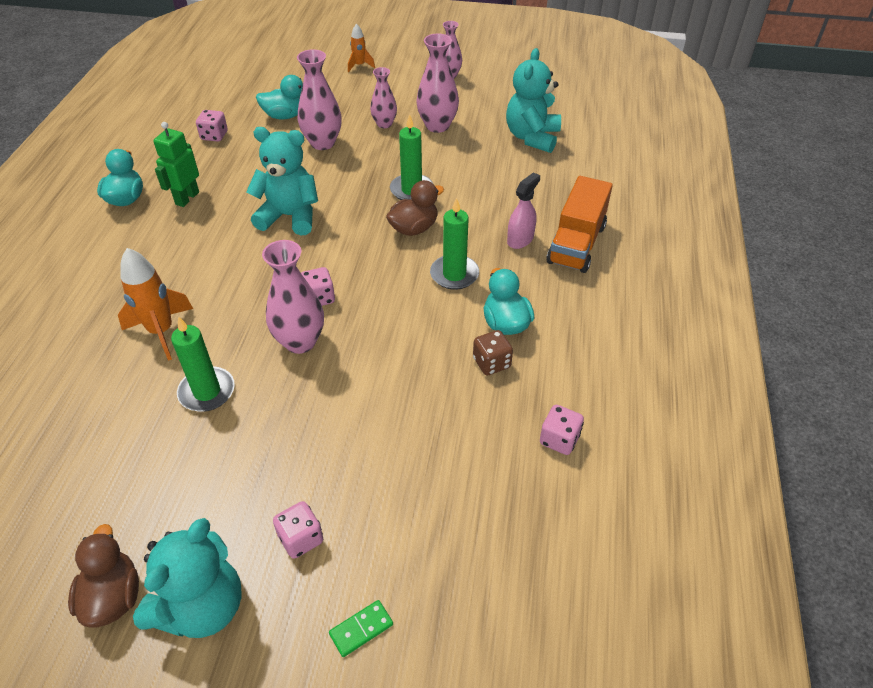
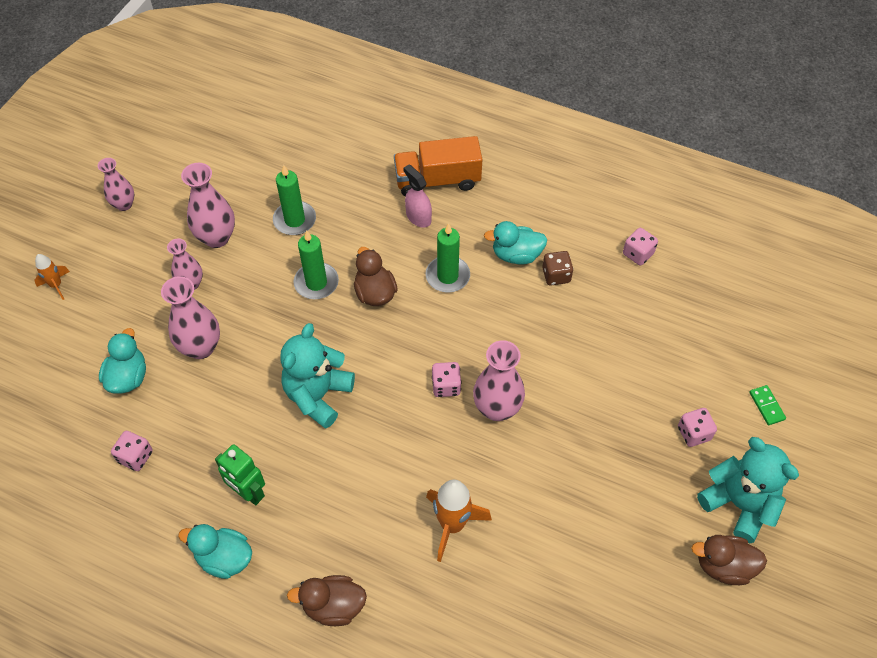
camera: 75 degrees left, 10 degrees up
green candle [171,316,235,412] -> green candle moved to [273,165,316,235]
turquoise teddy bear [506,48,561,153] -> none
orange truck [547,176,613,273] -> orange truck turned 135 degrees clockwise [394,136,482,196]
none -> brown duck [287,575,367,626]

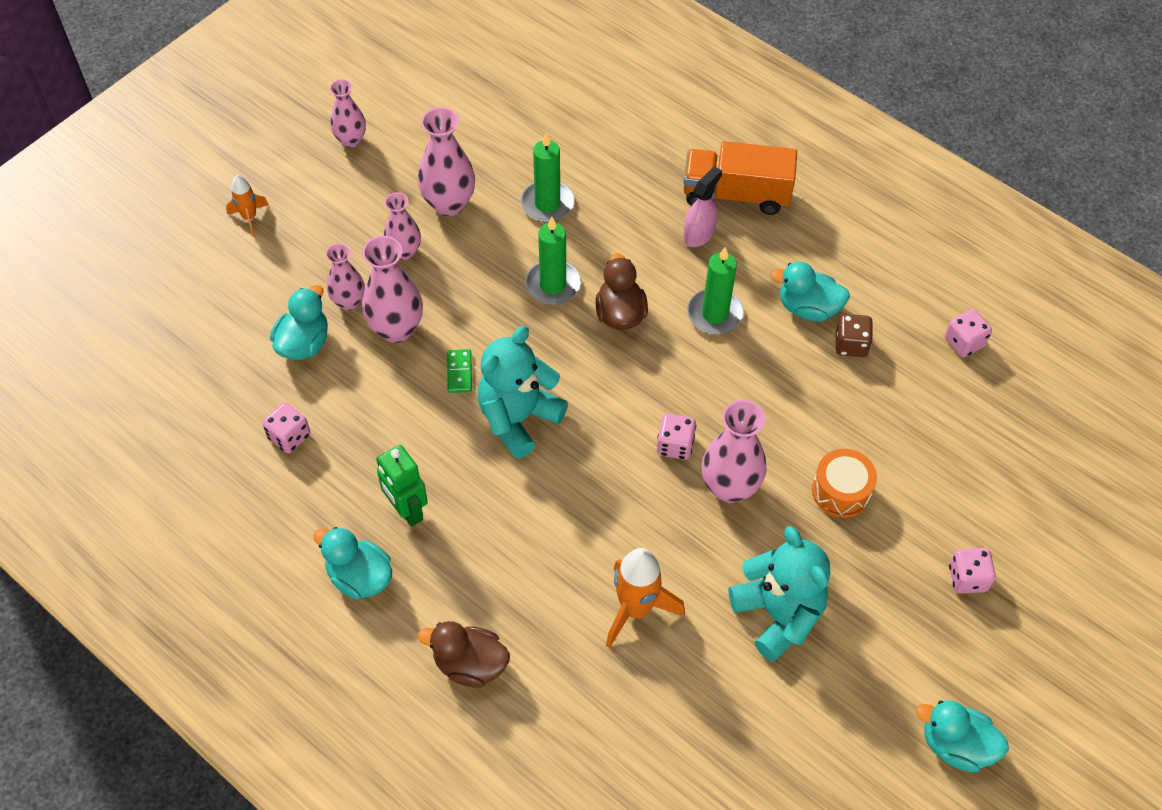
camera: 15 degrees right, 0 degrees up
pink spray bottle [403,164,432,228] -> pink spray bottle turned 60 degrees clockwise [684,166,722,247]
brown duck [691,535,767,585] -> turquoise duck [916,701,1009,772]
turquoise teddy bear [697,437,799,543] -> turquoise teddy bear moved to [729,526,830,661]
green domino [749,385,786,425] -> green domino moved to [447,349,472,393]
none -> pink vase [326,244,365,311]
none -> orange drum [812,449,877,518]

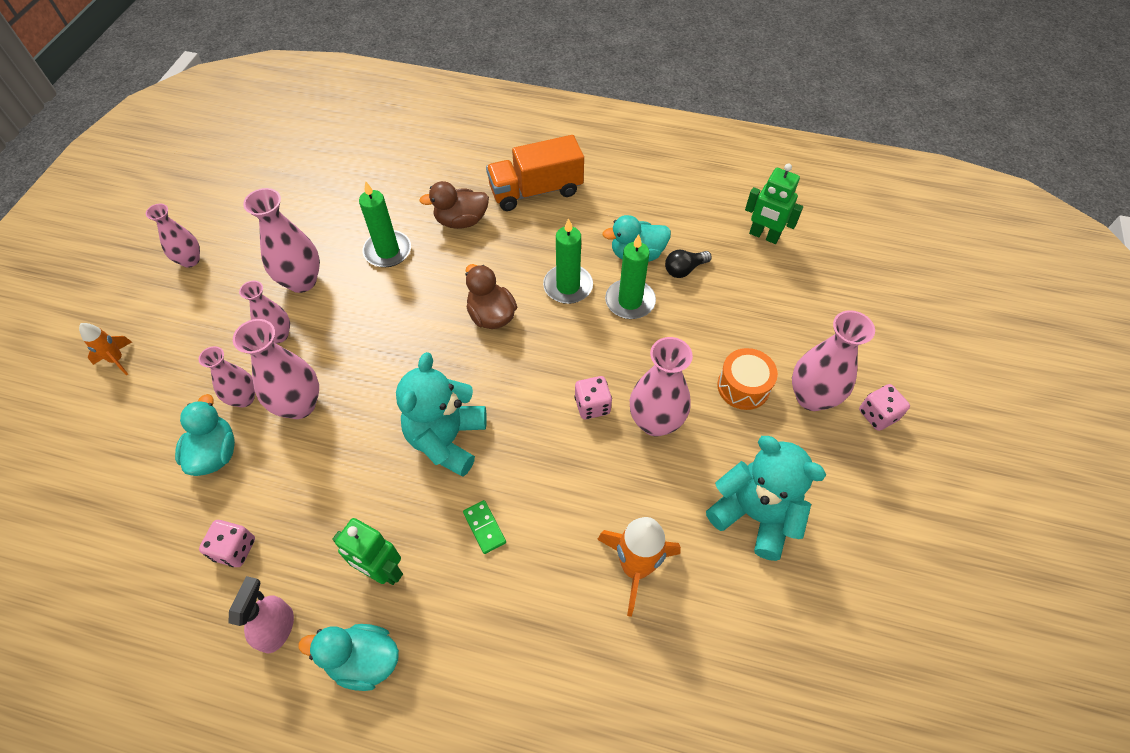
camera: 25 degrees left, 0 degrees up
brown duck [418,621,510,688] -> brown duck moved to [419,181,489,229]
green domino [447,349,472,393] -> green domino moved to [463,500,506,554]
green candle [525,217,581,305] -> green candle moved to [605,234,656,319]
pink spray bottle [684,166,722,247] -> pink spray bottle moved to [228,576,294,653]
brown dice [836,314,873,357] -> black light bulb [665,250,712,278]
turquoise duck [916,701,1009,772] -> none
pink dice [945,309,992,357] -> green robot [745,164,803,244]
none -> pink vase [792,310,875,411]

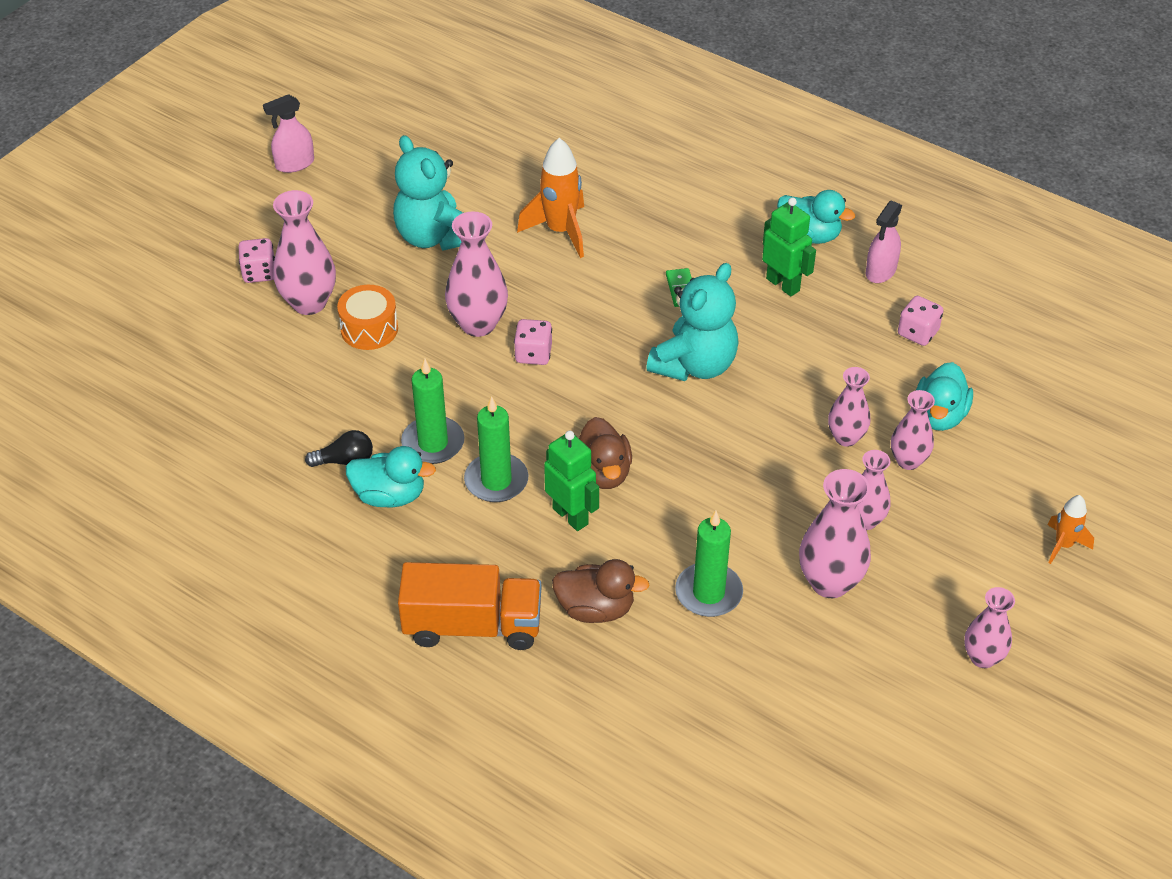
camera: 160 degrees left, 10 degrees down
pink vase [233,319,319,419] -> pink vase [828,367,870,447], size x0.64
green robot [745,164,803,244] -> green robot moved to [544,431,599,531]
none -> pink spray bottle [263,94,314,173]

